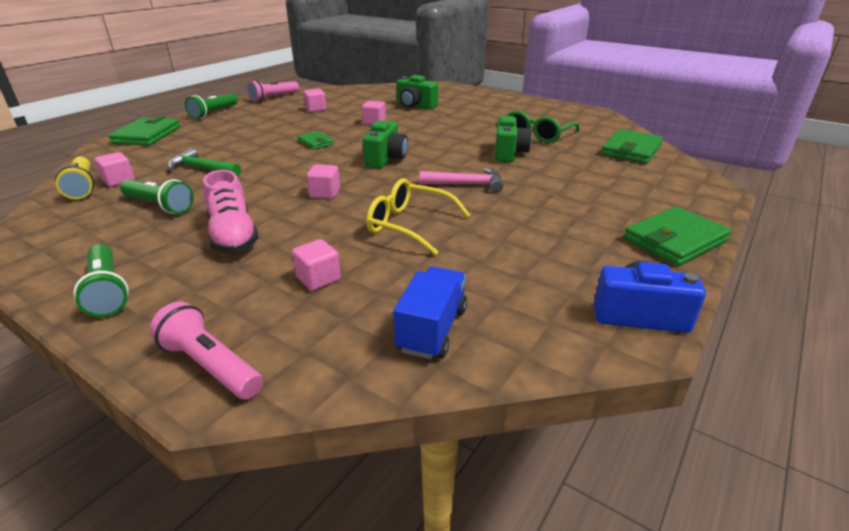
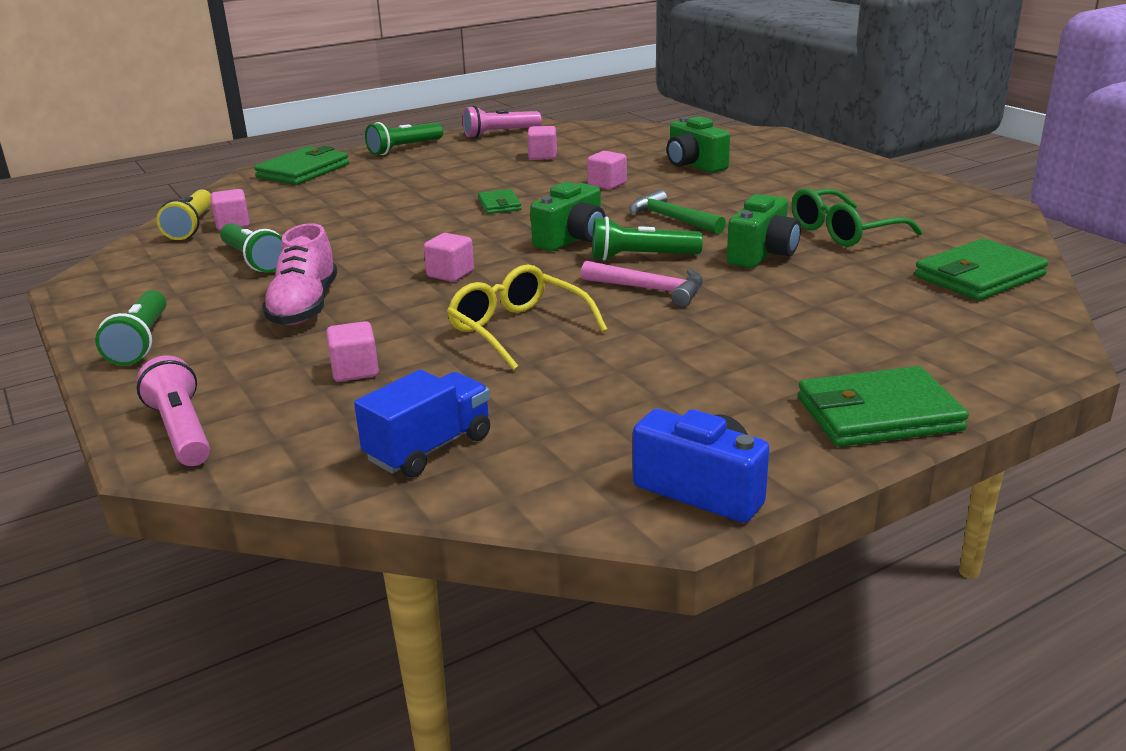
camera: 25 degrees right, 5 degrees down
green hammer [168,148,241,176] -> green hammer moved to [629,189,726,234]
none -> green flashlight [592,217,703,261]

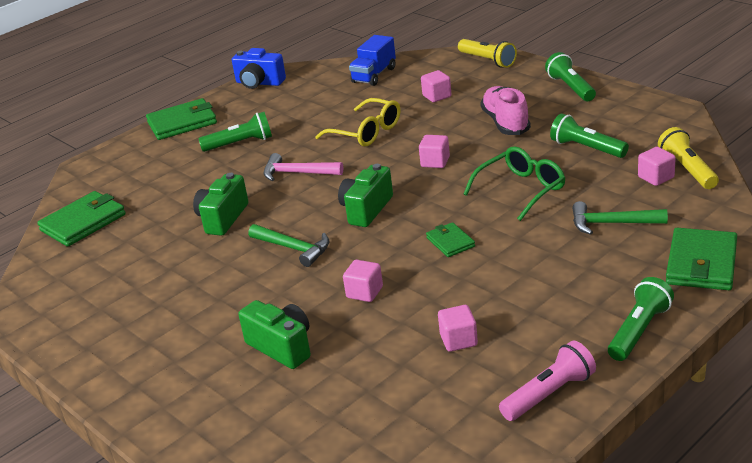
camera: 170 degrees right, 5 degrees up
pink flashlight [137,355,210,466] -> yellow flashlight [458,39,517,68]
green flashlight [592,217,703,261] -> green flashlight moved to [199,112,272,152]
green glasses [792,188,923,247] -> green glasses moved to [464,146,565,221]
none -> green hammer [572,201,668,235]

